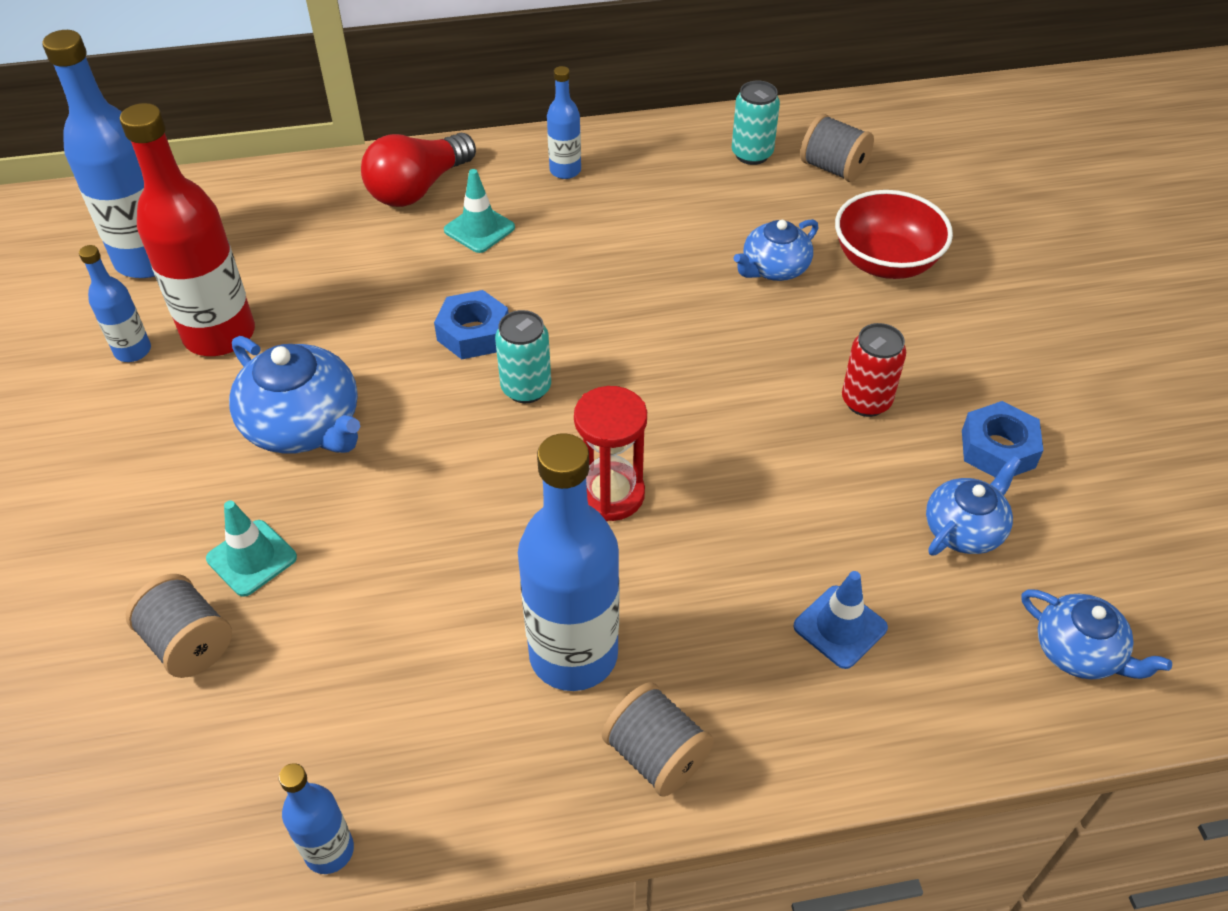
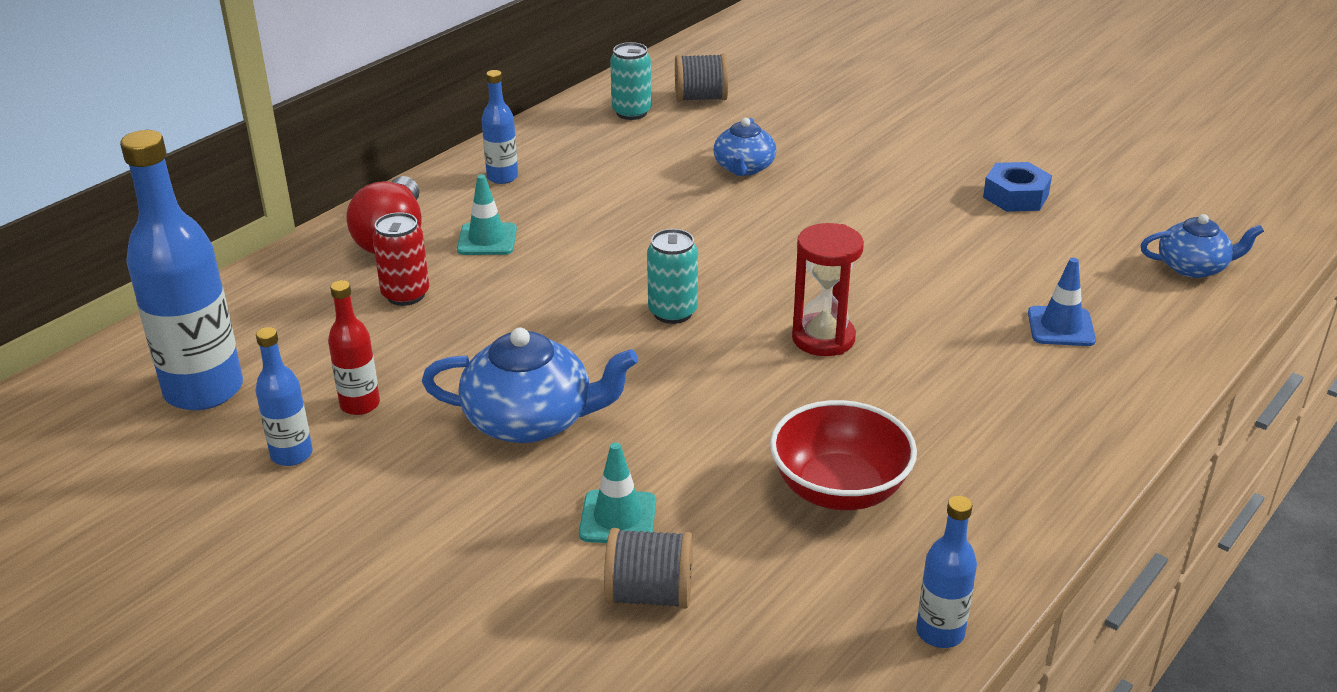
camera: 40 degrees left, 15 degrees down
red bottle [120,103,255,356] -> red bottle [328,280,380,415], size x0.50
blue nut [434,290,508,359] -> none
blue bottle [518,433,620,691] -> none
grey spool [602,682,714,797] -> none
red bowl [835,190,953,279] -> red bowl moved to [770,400,917,510]
red can [842,323,906,417] -> red can moved to [372,212,429,306]
blue teapot [926,456,1021,555] -> none

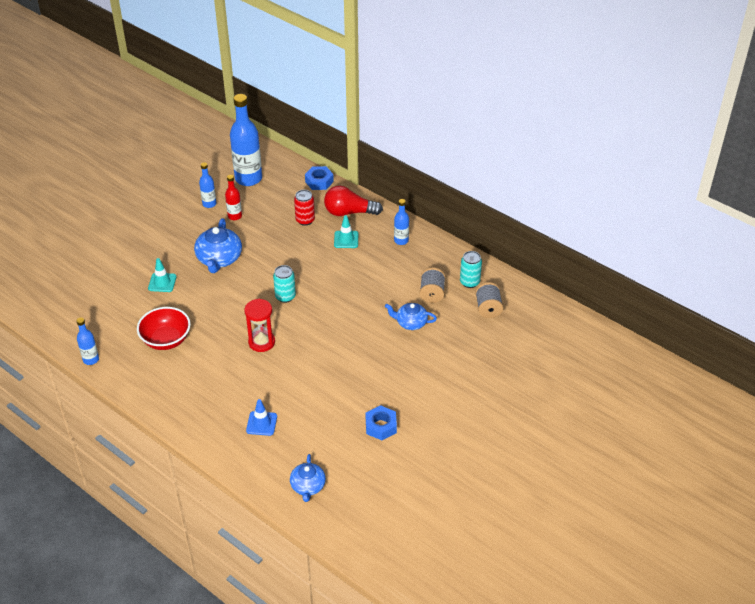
camera: 90 degrees right, 10 degrees up
grey spool [604,528,693,609] -> grey spool moved to [420,268,446,303]
none -> blue nut [305,166,334,190]

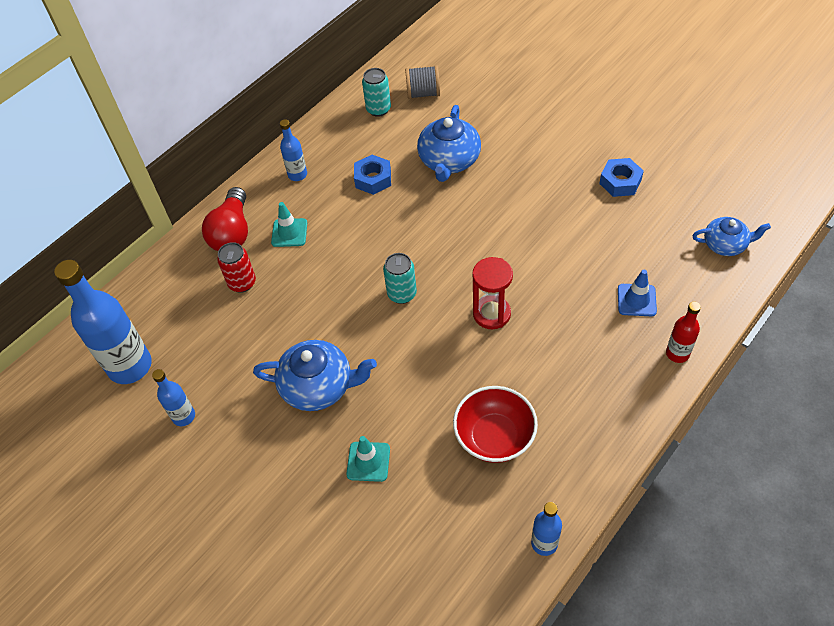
camera: 85 degrees left, 10 degrees up
red bottle [225,175,242,220] -> red bottle moved to [666,302,701,363]
blue nut [305,166,334,190] -> blue nut moved to [354,155,391,195]
blue teapot [385,303,437,330] -> blue teapot [417,105,481,182], size x1.58
grey spool [420,268,446,303] -> none

